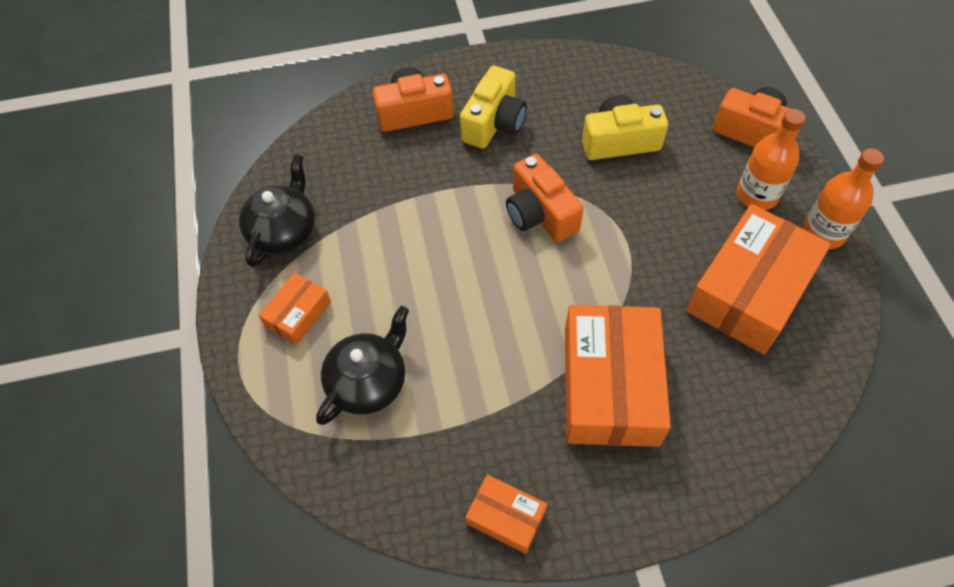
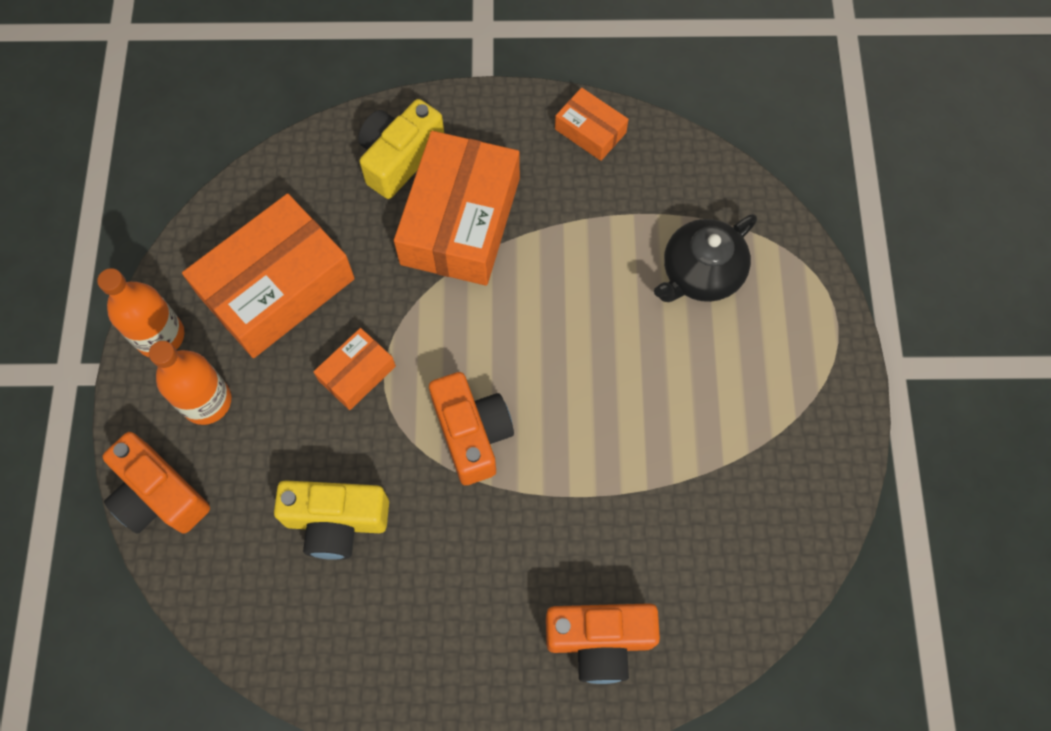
camera: 170 degrees left, 10 degrees up
black teapot [239,154,315,267] -> none
orange box [258,273,331,345] -> orange box moved to [313,328,396,410]
yellow camera [460,66,527,149] -> yellow camera moved to [358,99,444,199]

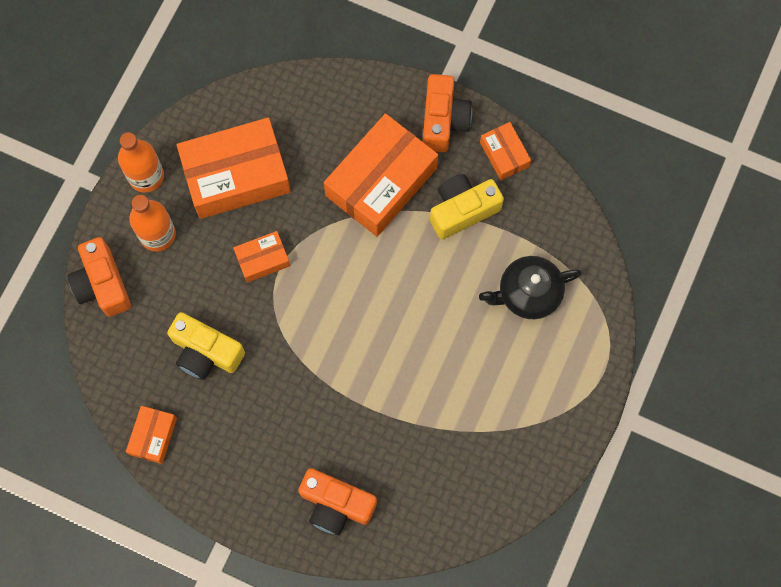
camera: 25 degrees right, 5 degrees up
yellow camera [358,99,444,199] -> yellow camera moved to [430,174,504,239]
orange camera [429,372,514,485] -> orange camera moved to [423,74,472,152]
none -> orange box [126,406,177,464]

